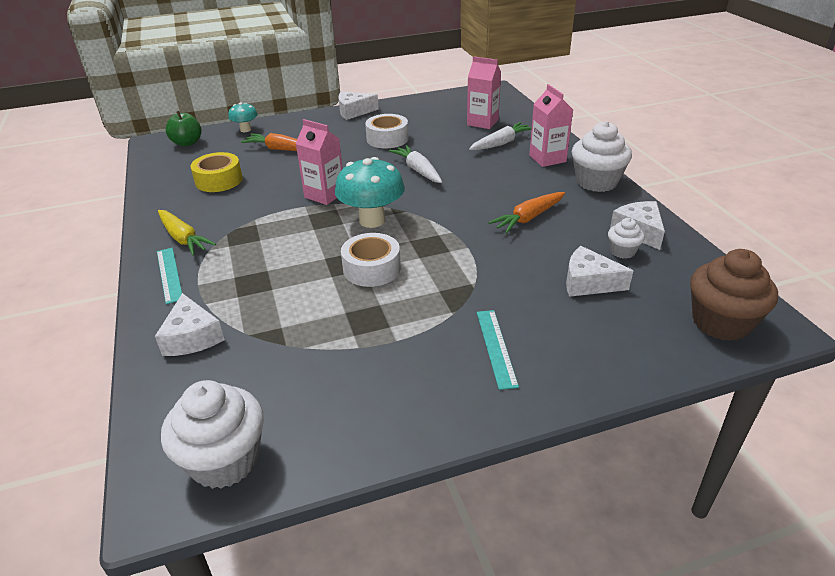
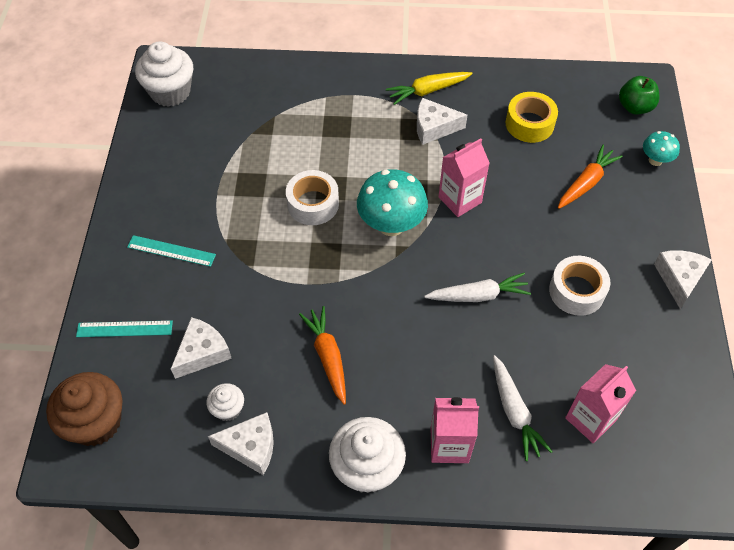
camera: 110 degrees right, 20 degrees up
white cheese [155,293,225,356] -> white cheese moved to [417,98,467,145]
turquoise ruler [157,248,182,304] -> turquoise ruler moved to [76,320,173,337]

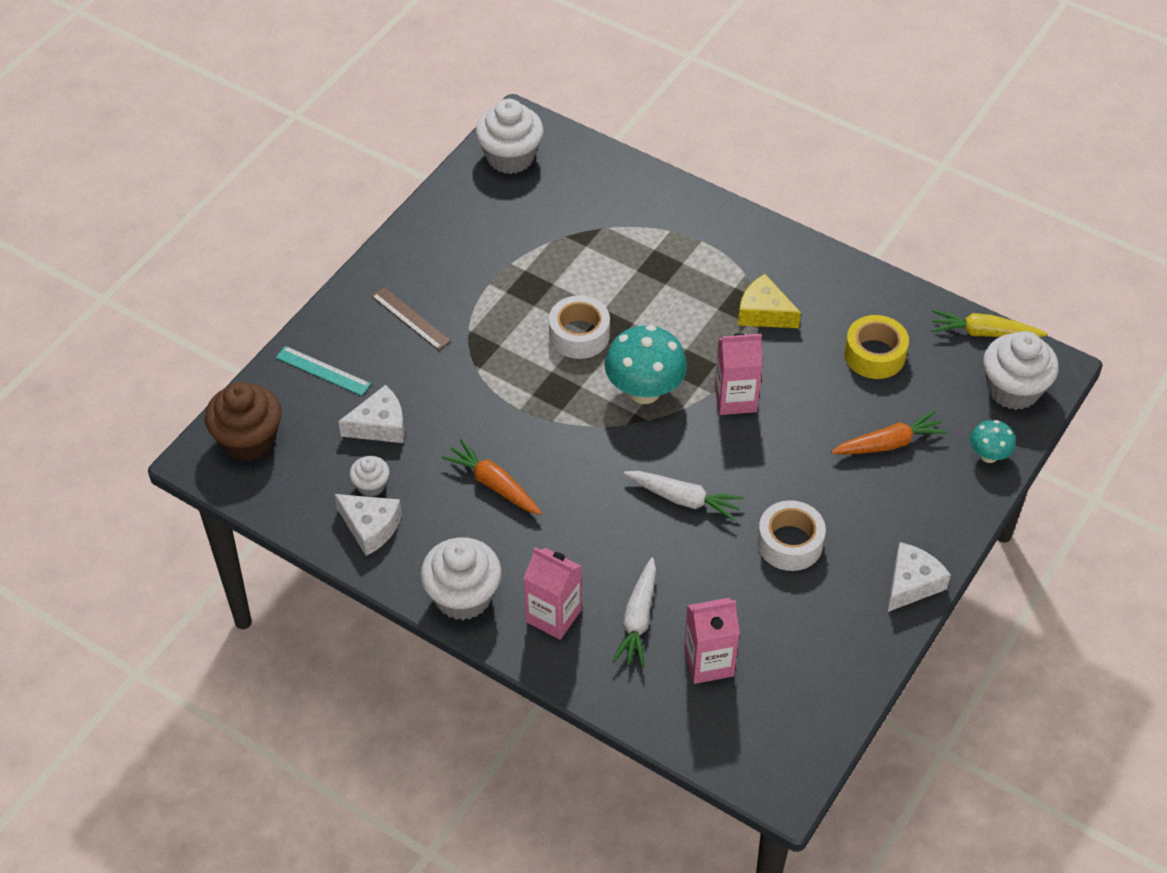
camera: 30 degrees right, 5 degrees down
turquoise ruler [127,235,216,267] -> brown ruler [371,287,451,350]
orange carrot [299,306,346,405] -> orange carrot turned 60 degrees counterclockwise [442,439,542,515]
yellow carrot [386,72,472,105] -> yellow carrot moved to [931,310,1048,337]
white cheese [417,98,467,145] -> yellow cheese [738,274,801,328]
green apple [619,76,659,115] -> white cupcake [983,331,1059,410]

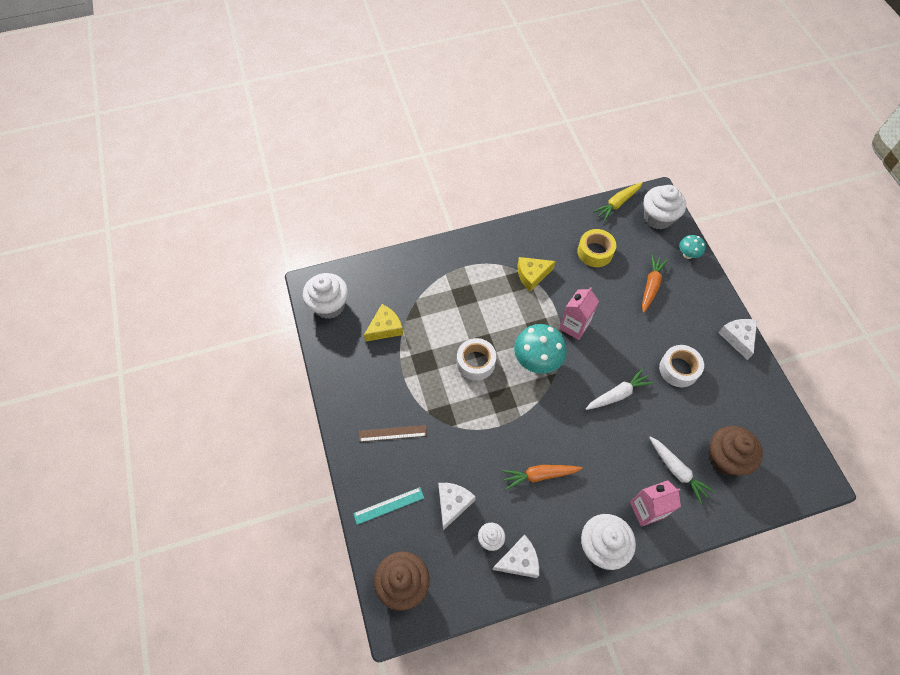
camera: 50 degrees left, 10 degrees up
pink carton [684,598,740,684] -> brown cupcake [708,426,763,476]
none -> yellow cheese [364,304,403,342]

